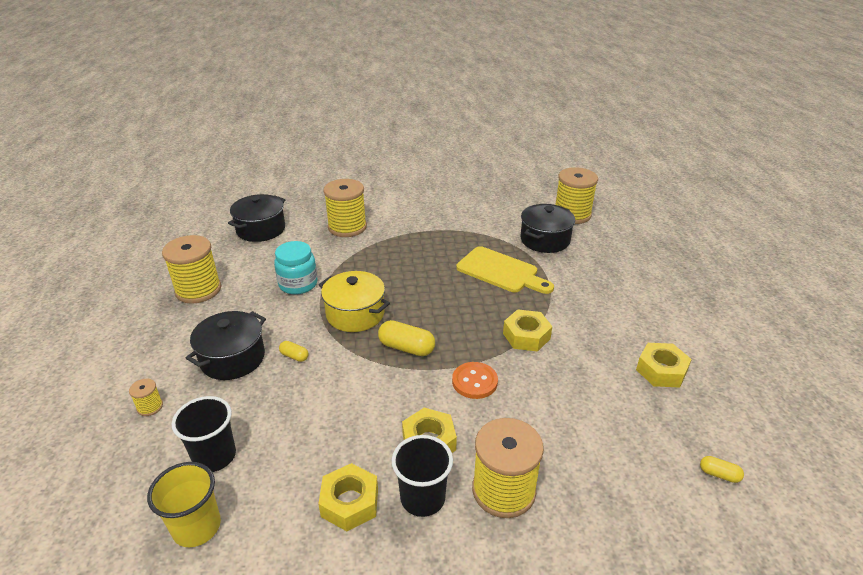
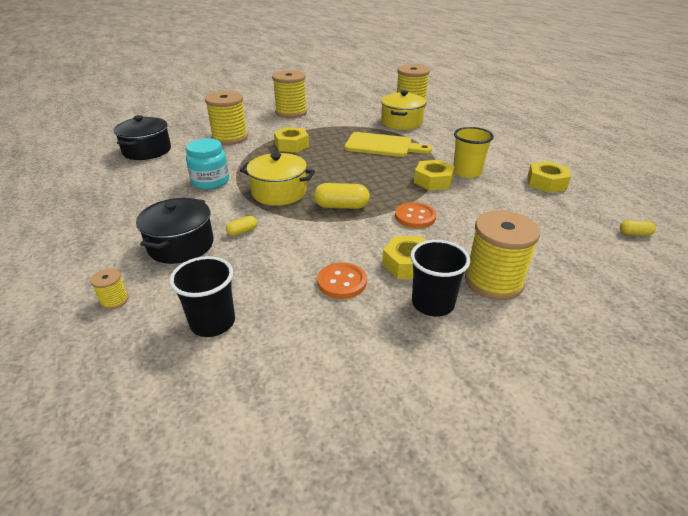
camera: 20 degrees left, 0 degrees up
yellow cup [147,462,221,547] -> yellow cup moved to [453,127,494,178]
yellow spool [162,235,221,304] -> yellow spool moved to [272,70,307,118]
yellow capsule [279,341,309,362] -> yellow capsule turned 45 degrees counterclockwise [226,216,257,236]
yellow nut [318,463,378,531] -> yellow nut moved to [274,127,309,153]
black pot [520,204,575,253] -> yellow pot [381,90,426,130]
none -> orange button [317,262,367,299]

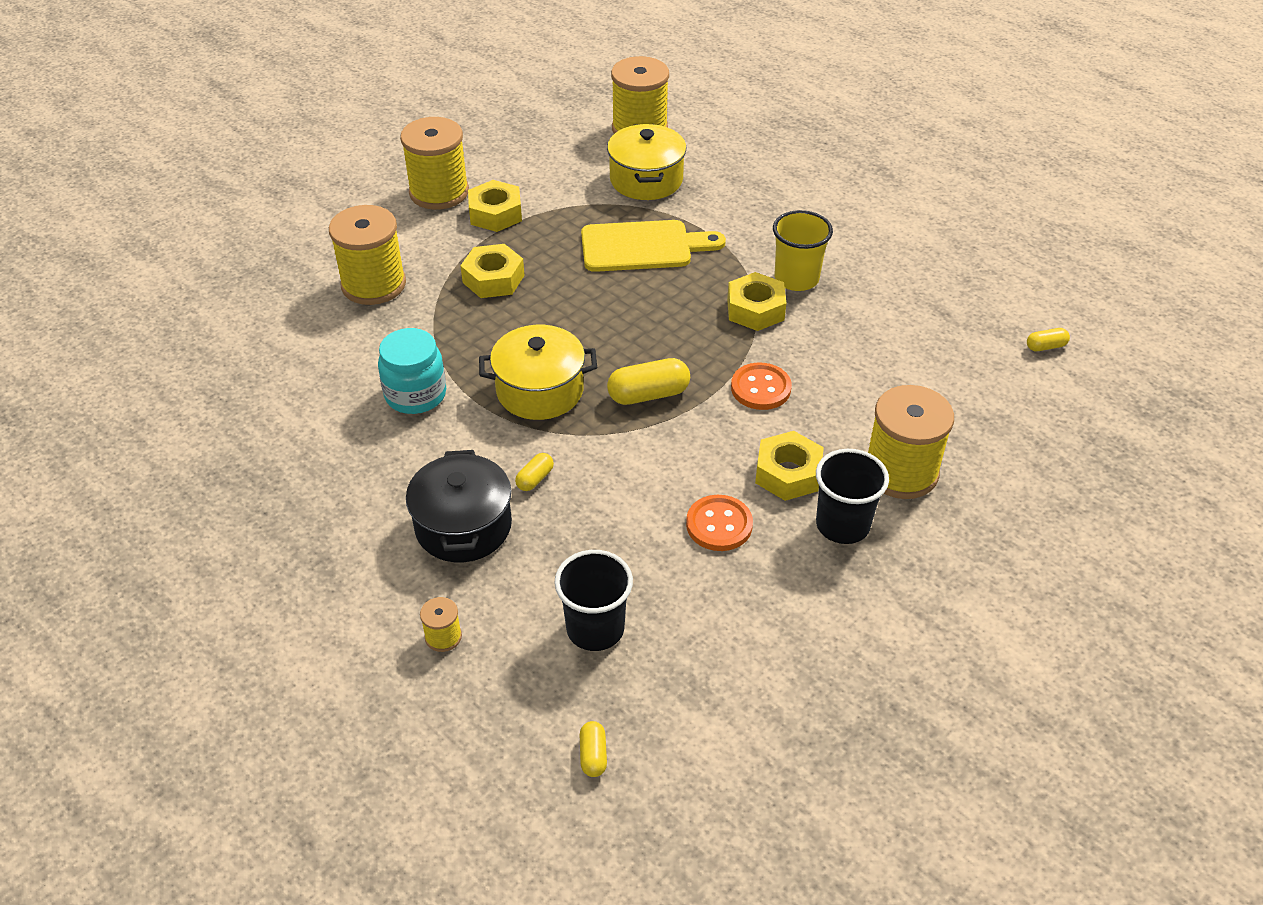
camera: 20 degrees left, 10 degrees up
black pot [114,115,171,160] -> none
yellow nut [527,161,571,193] -> yellow nut moved to [468,180,522,232]
none -> yellow capsule [580,721,607,777]

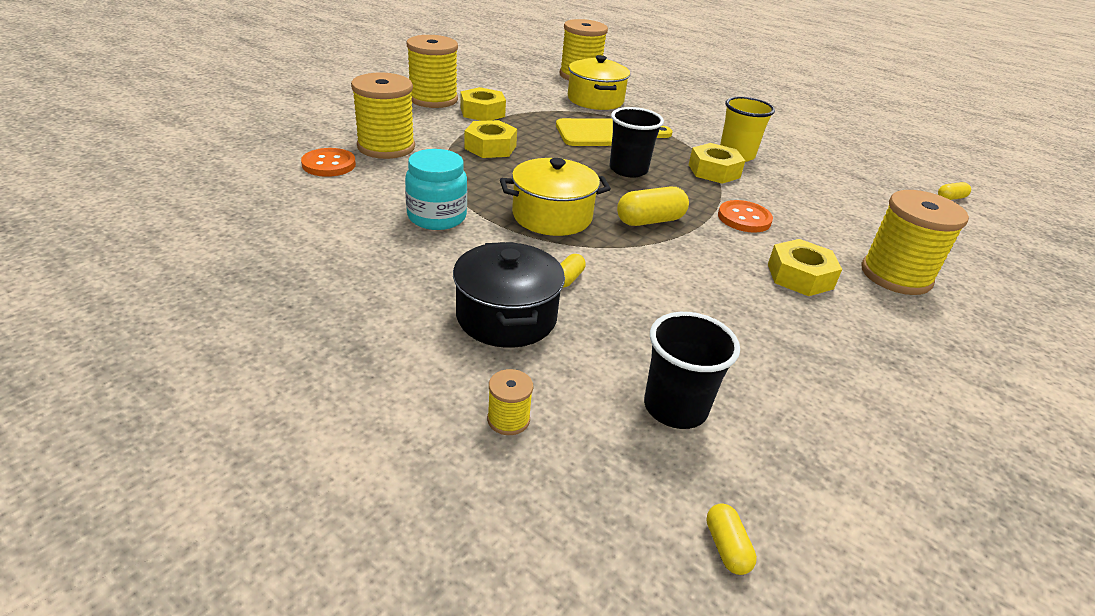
camera: 10 degrees left, 10 degrees down
orange button [686,495,753,551] -> orange button moved to [301,148,356,177]
black cup [816,449,889,544] -> black cup moved to [609,107,664,178]

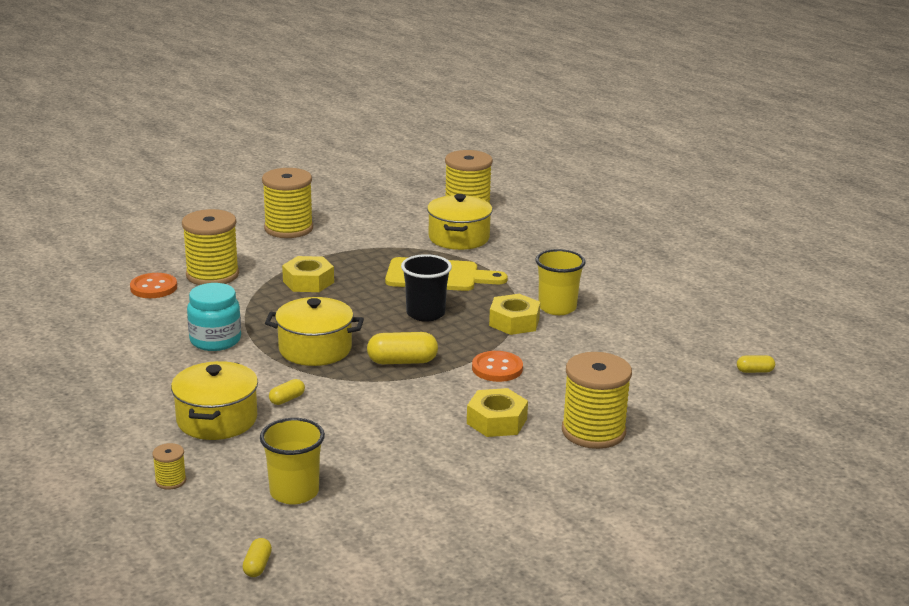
camera: 20 degrees right, 10 degrees down
black pot [453,242,565,348] -> yellow pot [171,361,258,440]
yellow nut [460,87,506,121] -> none
black cup [644,312,740,429] -> yellow cup [260,418,325,505]

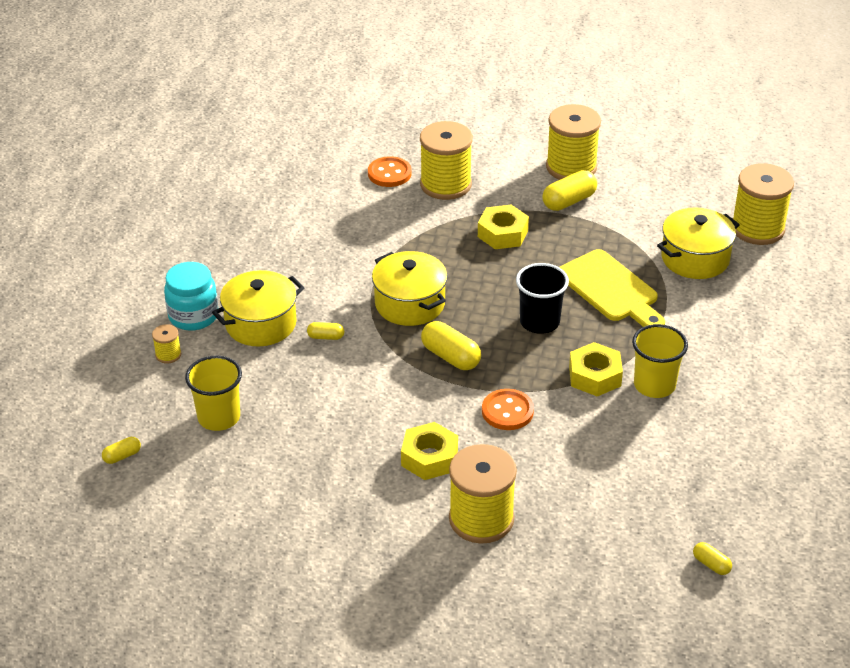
camera: 50 degrees right, 15 degrees up
turquoise jar [187,283,241,351] -> turquoise jar moved to [164,262,218,331]
none -> yellow capsule [542,170,597,211]

